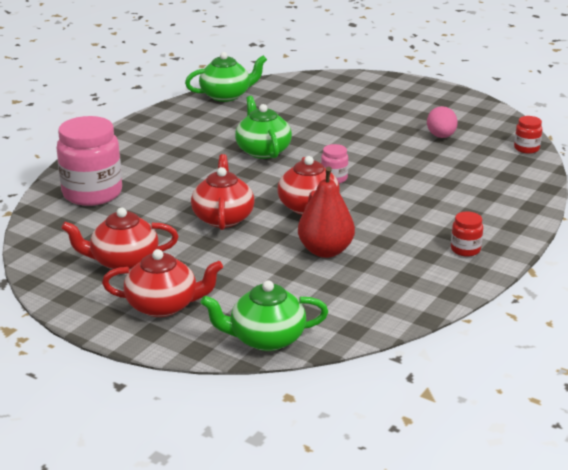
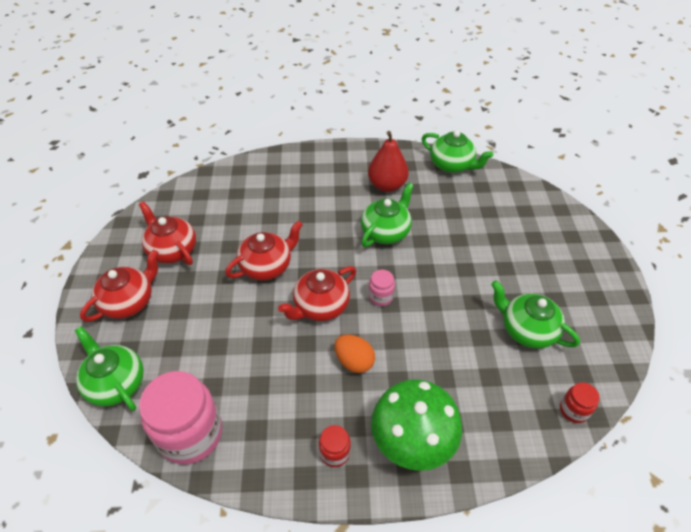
camera: 55 degrees right, 20 degrees up
pink jar [56,116,122,206] -> pink jar moved to [139,371,222,465]
red teapot [102,249,223,317] -> red teapot turned 105 degrees counterclockwise [80,250,159,322]
red pear [298,166,355,258] -> red pear moved to [368,131,409,192]
pink egg [427,106,458,138] -> green teapot [491,280,580,349]
none -> orange egg [334,334,375,373]
none -> green mushroom [371,379,462,471]

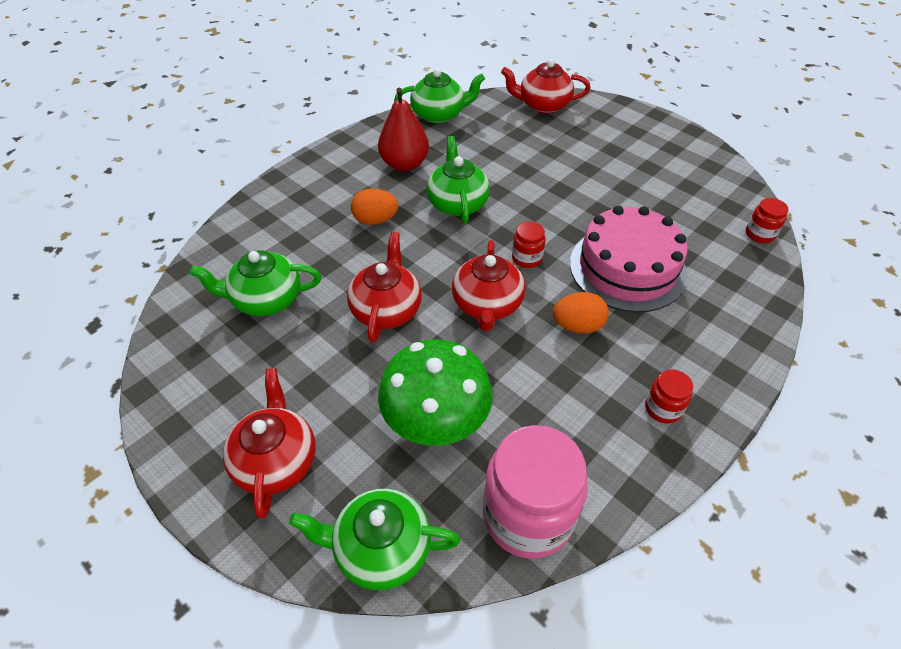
camera: 45 degrees left, 0 degrees up
red teapot [139,201,196,265] -> red teapot moved to [501,59,591,114]
pink jar [369,270,395,306] -> red jar [512,221,546,268]
green mushroom [371,379,462,471] -> green mushroom moved to [378,339,493,446]
green teapot [491,280,580,349] -> green teapot moved to [190,250,321,316]
none -> orange egg [351,188,399,225]
none -> pink cake [570,206,688,312]

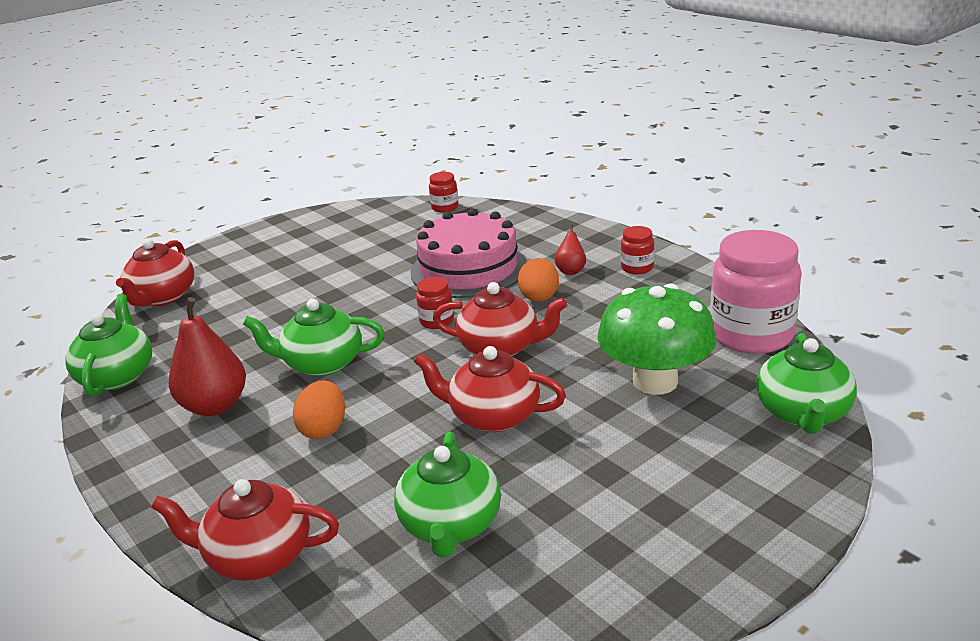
camera: 80 degrees left, 20 degrees down
red teapot [223,368,316,519] -> red teapot moved to [151,479,339,581]
none -> red pear [555,224,586,275]

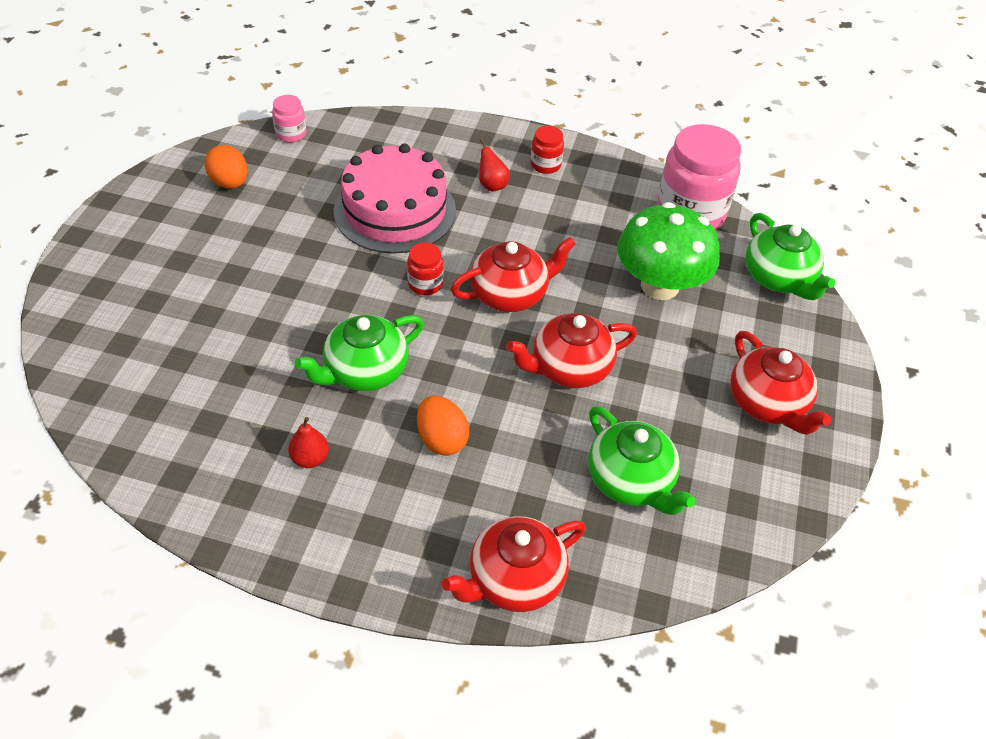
camera: 40 degrees left, 20 degrees up
green teapot [65,294,152,397] -> none
red teapot [116,239,194,307] -> red teapot moved to [730,331,831,435]
red pear [169,297,246,416] -> red pear [288,417,329,468], size x0.52
red jar [429,172,459,213] -> pink jar [272,95,306,143]
orange egg [518,258,559,302] -> orange egg moved to [205,145,247,189]

